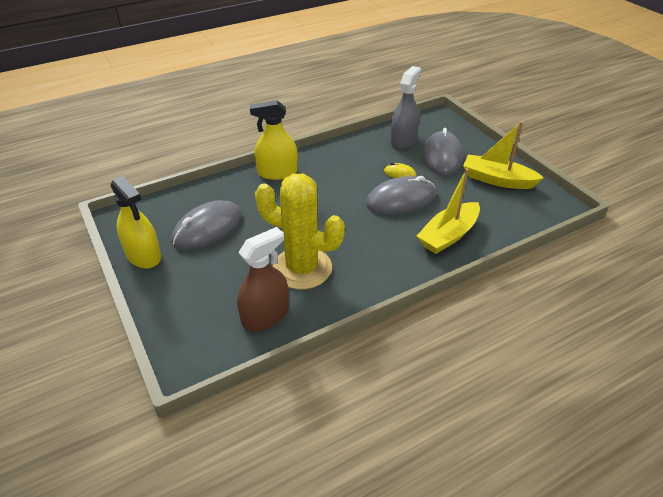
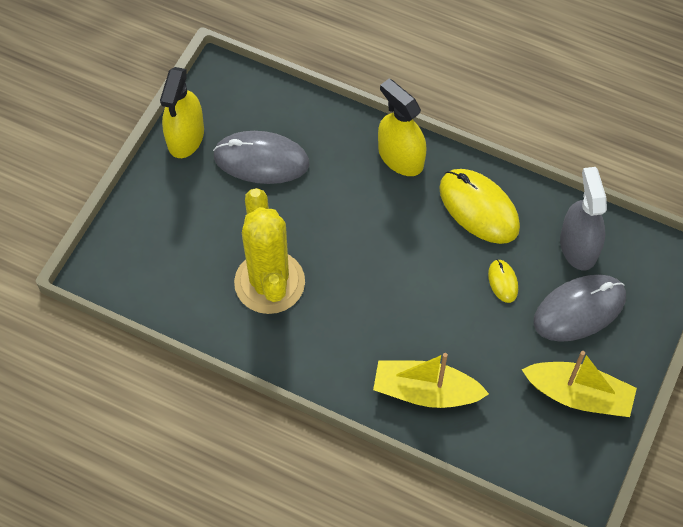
camera: 55 degrees right, 20 degrees up
brown spray bottle [237,227,289,331] -> none
grey mouse [366,176,436,215] -> none
grey spray bottle [390,66,421,149] -> grey spray bottle turned 90 degrees counterclockwise [560,167,607,271]
yellow boat [463,121,544,189] -> yellow boat turned 120 degrees clockwise [521,351,637,417]
none -> yellow mouse [439,169,520,244]

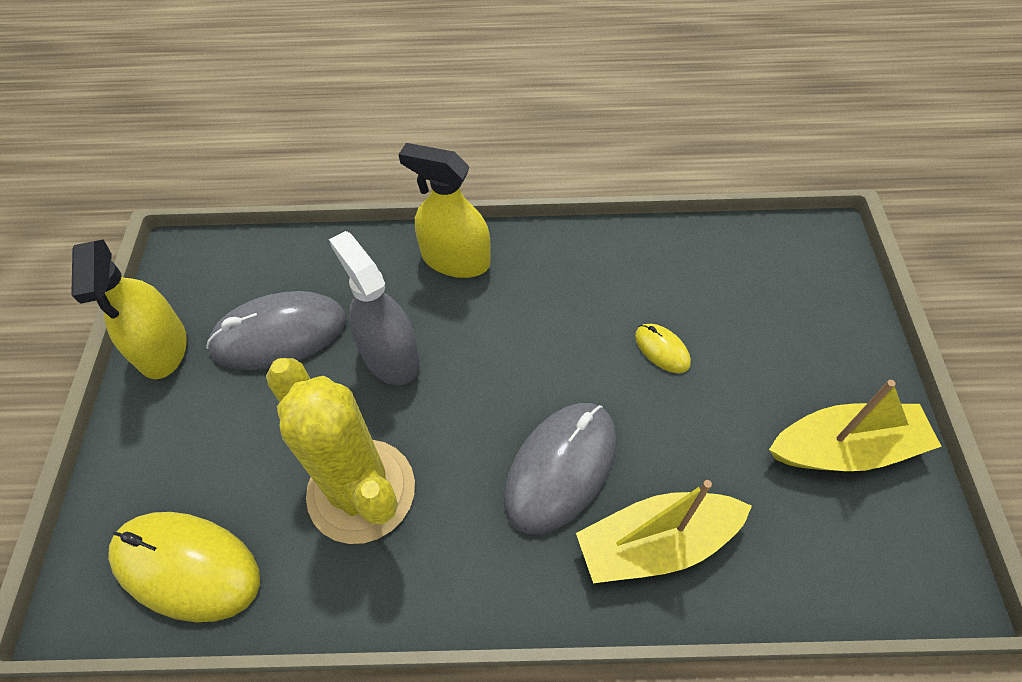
camera: 25 degrees left, 5 degrees down
yellow mouse [439,169,520,244] -> yellow mouse moved to [108,512,260,622]
grey mouse [533,274,626,342] -> grey mouse moved to [504,403,616,534]
grey spray bottle [560,167,607,271] -> grey spray bottle moved to [329,231,420,385]

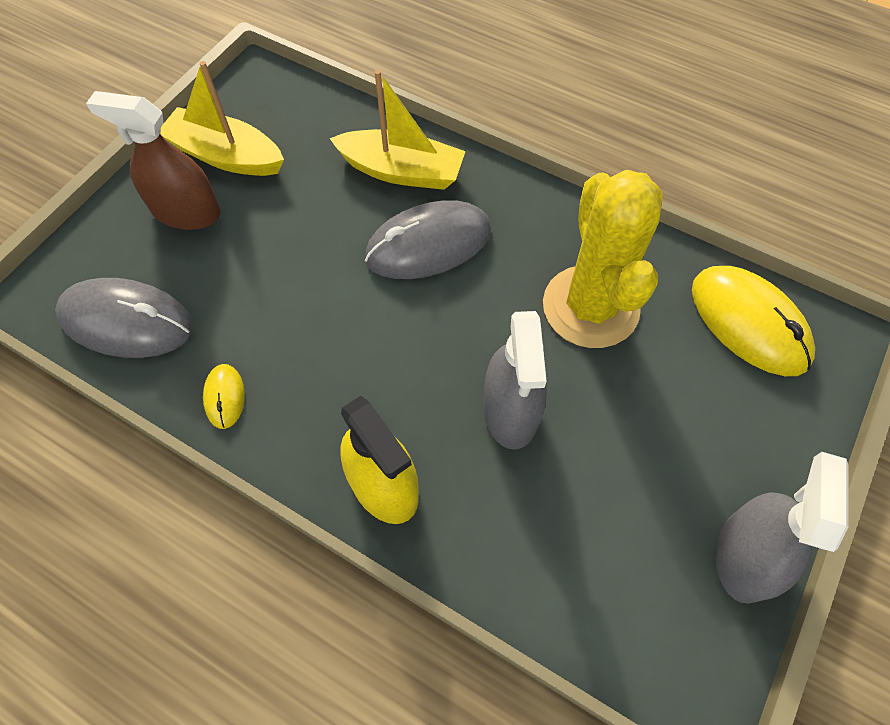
camera: 150 degrees left, 5 degrees up
yellow spray bottle [71,240,187,379] -> grey spray bottle [715,452,849,604]
grey mouse [206,291,346,370] -> grey mouse moved to [55,278,193,358]
yellow mouse [635,324,691,373] -> yellow mouse moved to [203,364,245,429]
none -> brown spray bottle [86,91,220,230]

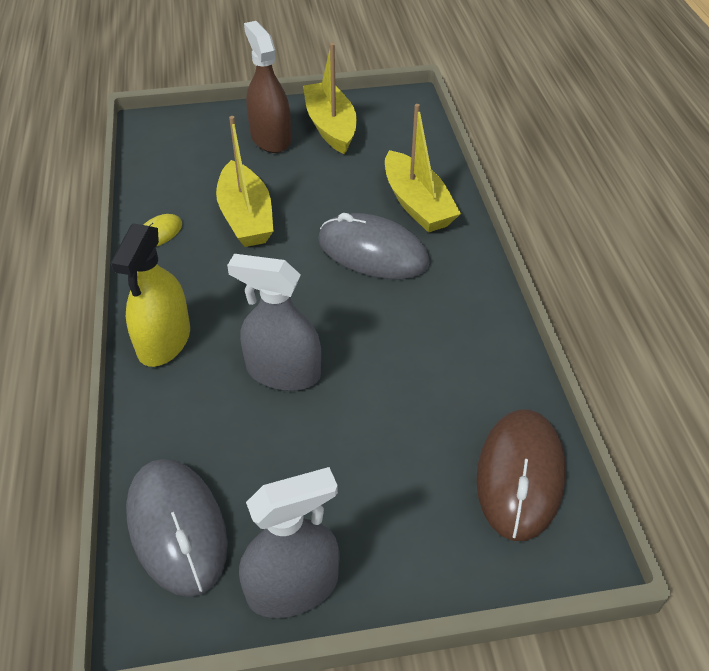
camera: 50 degrees right, 15 degrees down
grey mouse [55,278,193,358] -> grey mouse moved to [126,459,228,597]
grey spray bottle [483,311,547,449] -> grey spray bottle turned 60 degrees clockwise [227,254,321,391]
yellow cactus [543,170,663,348] -> none
yellow mouse [692,266,815,376] -> brown mouse [476,410,566,541]
none -> yellow boat [216,116,273,247]

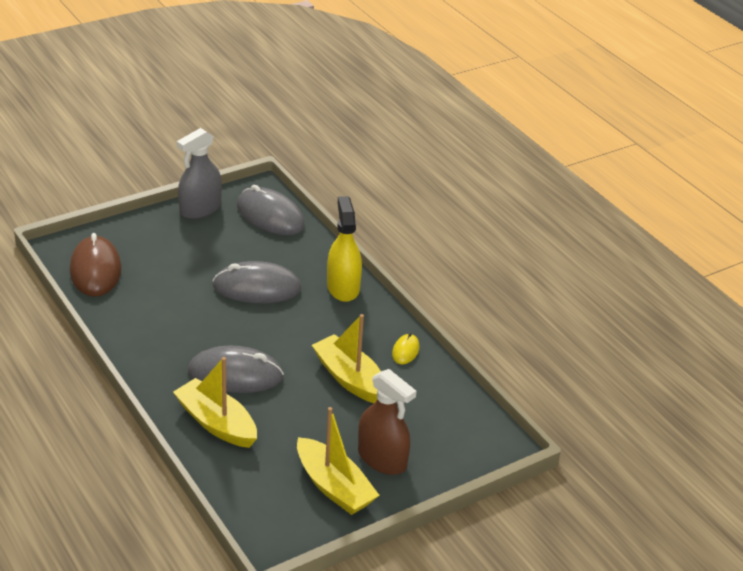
camera: 155 degrees right, 10 degrees down
grey spray bottle [227,254,321,391] -> grey mouse [212,261,302,303]

